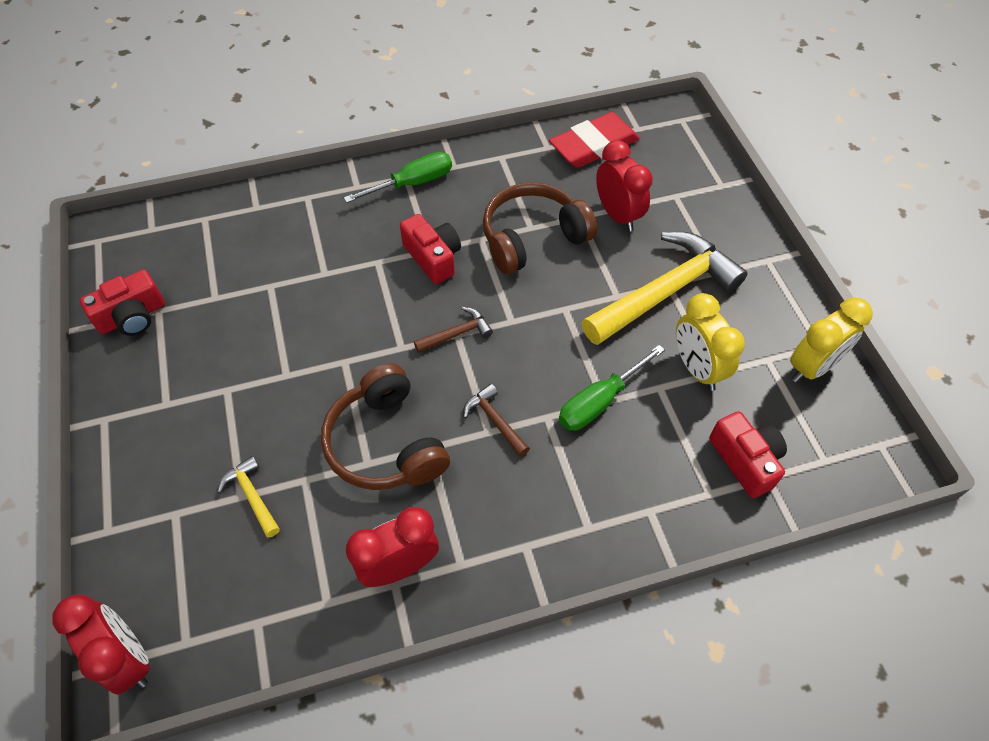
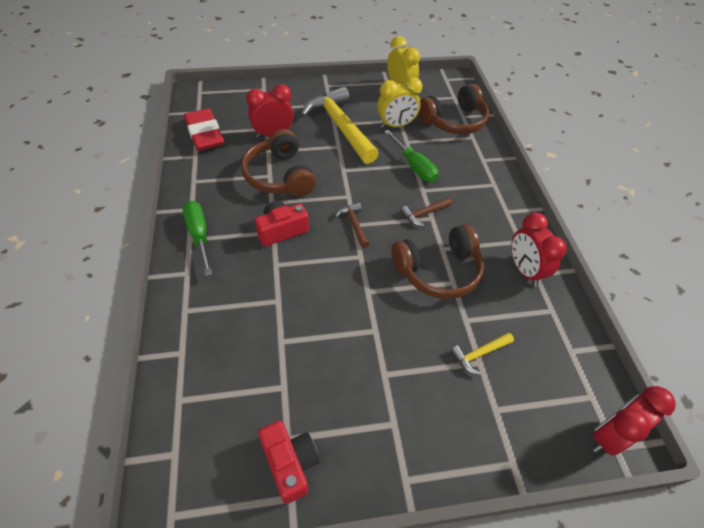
camera: 85 degrees left, 5 degrees down
red camera [709,411,787,498] -> brown headphones [418,84,489,134]

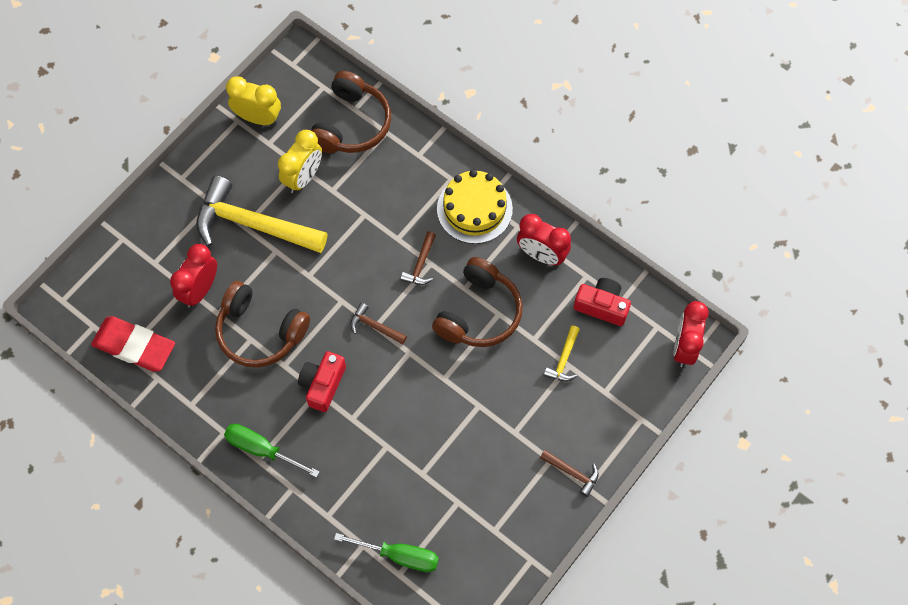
camera: 40 degrees left, 15 degrees up
red camera [258,421,320,504] -> red camera moved to [574,278,631,326]
green screwdriver [384,130,438,182] -> green screwdriver moved to [334,533,439,572]
none -> yellow cake [437,170,513,244]
none -> brown hammer [540,450,599,497]

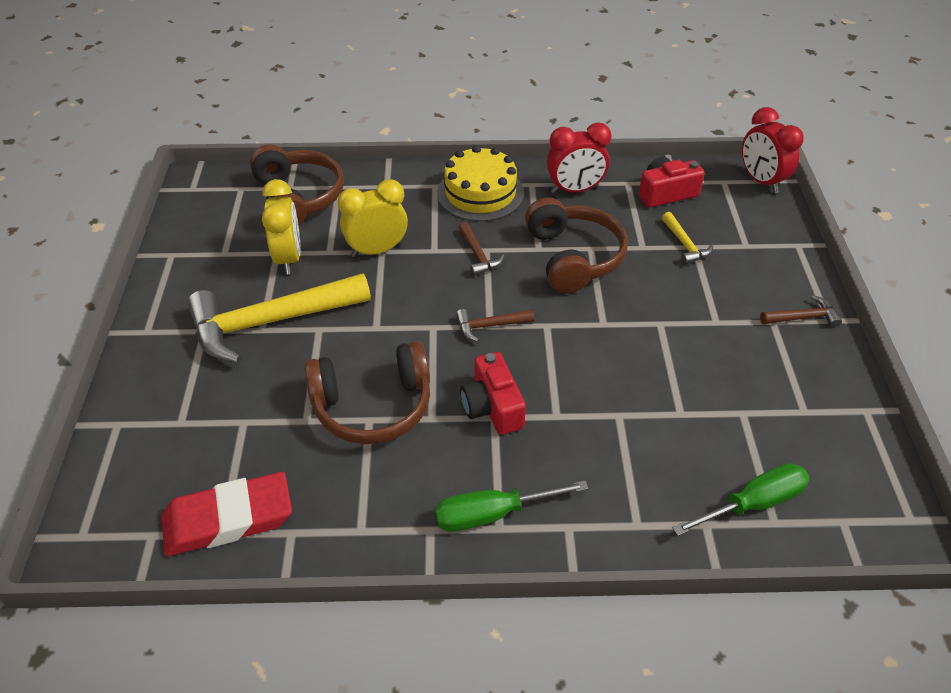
camera: 40 degrees left, 20 degrees down
red clock [170,244,217,308] -> none
yellow clock [226,76,281,125] -> yellow clock moved to [338,179,408,257]

